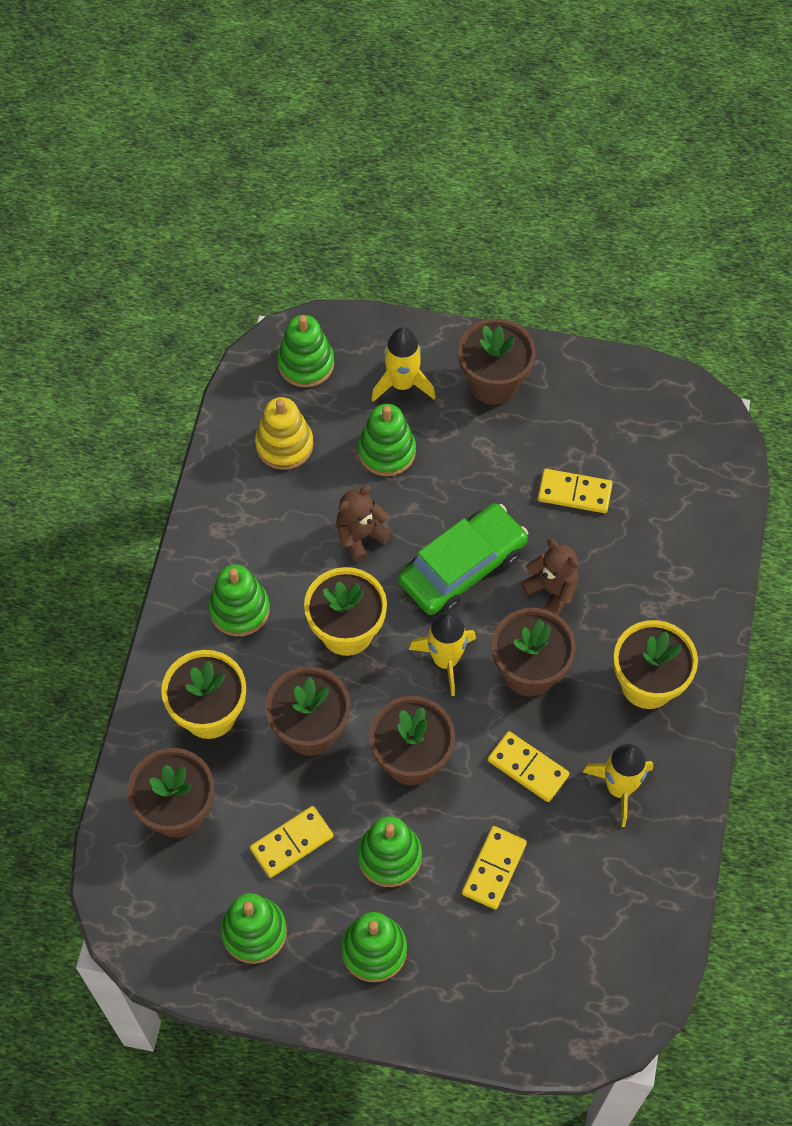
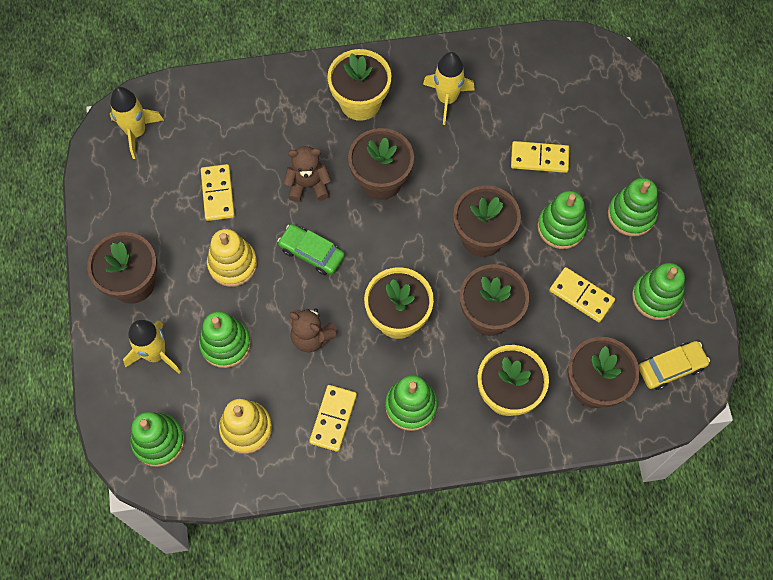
camera: 110 degrees left, 5 degrees up
green car [398,503,528,615] -> green car [278,224,345,275], size x0.60
yellow rocket [409,612,476,696] -> yellow rocket moved to [110,87,164,159]
yellow domino [488,731,569,802] -> yellow domino moved to [309,385,357,452]
brown teddy bear [520,539,579,615] -> brown teddy bear turned 60 degrees clockwise [284,146,331,202]
none -> yellow stacking toy [207,229,257,287]
none -> yellow car [639,341,710,390]

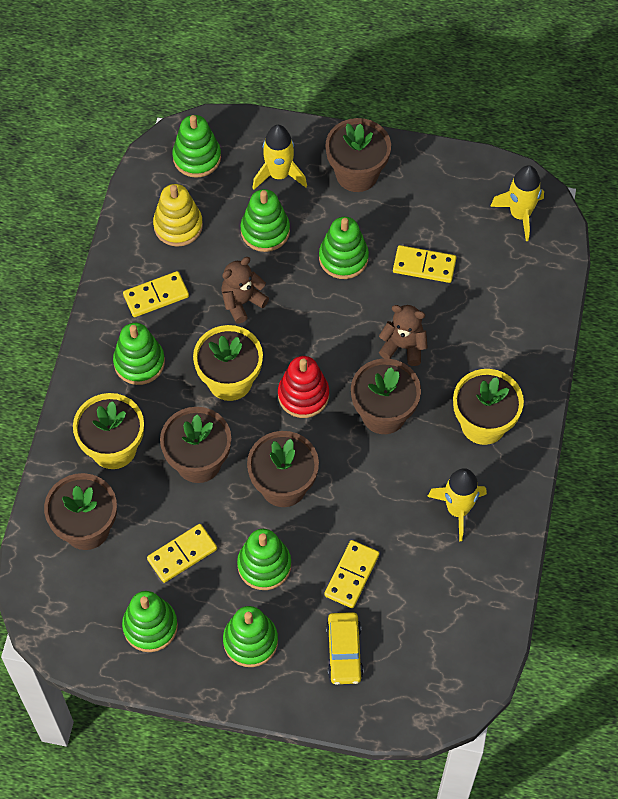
camera: 110 degrees right, 5 degrees down
yellow stacking toy [207,229,257,287] -> green stacking toy [319,217,369,279]
green car [278,224,345,275] -> none
brown teddy bear [284,146,331,202] -> brown teddy bear turned 90 degrees counterclockwise [379,305,428,366]
yellow domino [309,385,357,452] -> yellow domino turned 60 degrees counterclockwise [123,271,189,317]
yellow car [639,341,710,390] -> yellow car moved to [326,612,364,685]
none -> red stacking toy [278,356,329,418]

